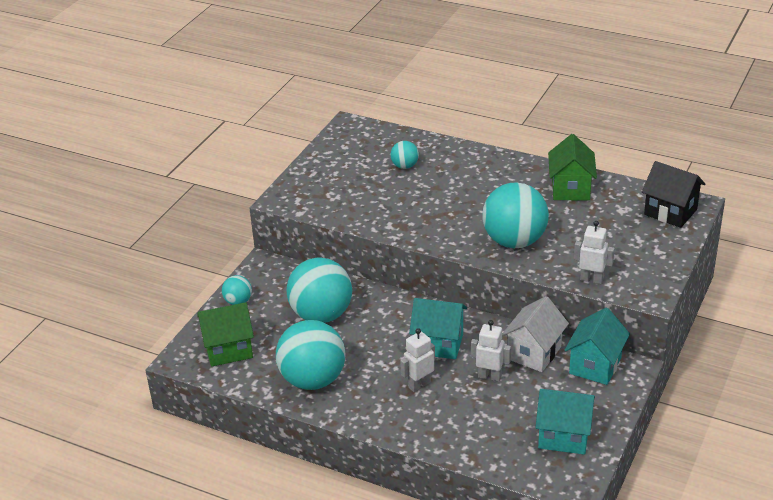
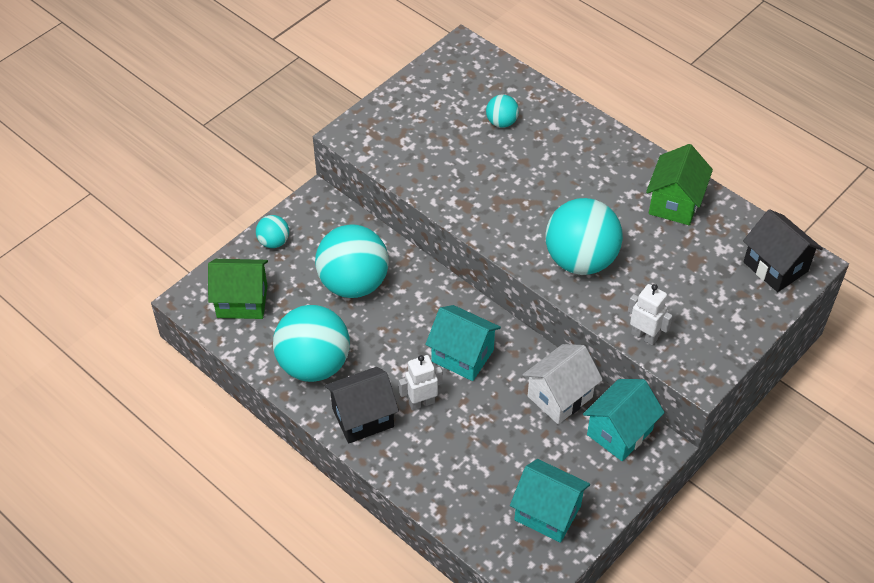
camera: 15 degrees right, 15 degrees up
white robot [471,320,511,382] -> none
none -> black house [325,367,399,444]

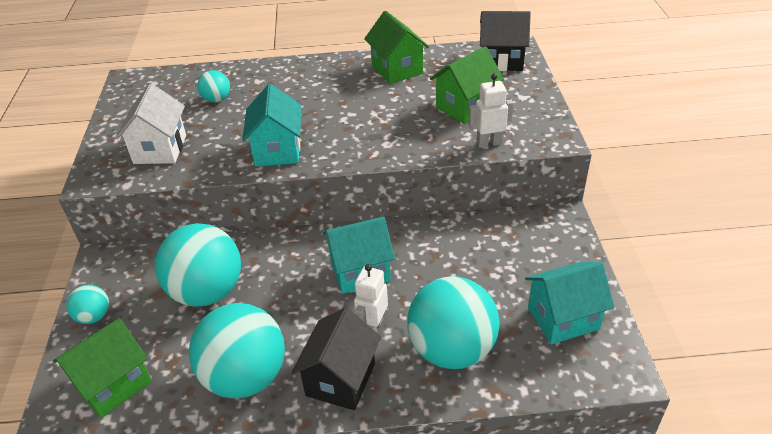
camera: 45 degrees left, 10 degrees down
white house [523,344,603,424] -> white house moved to [116,84,186,164]
turquoise ball [545,198,623,275] -> turquoise ball moved to [407,277,500,369]
turquoise house [583,379,665,461] -> turquoise house moved to [242,84,301,166]
none -> green house [430,46,504,124]

